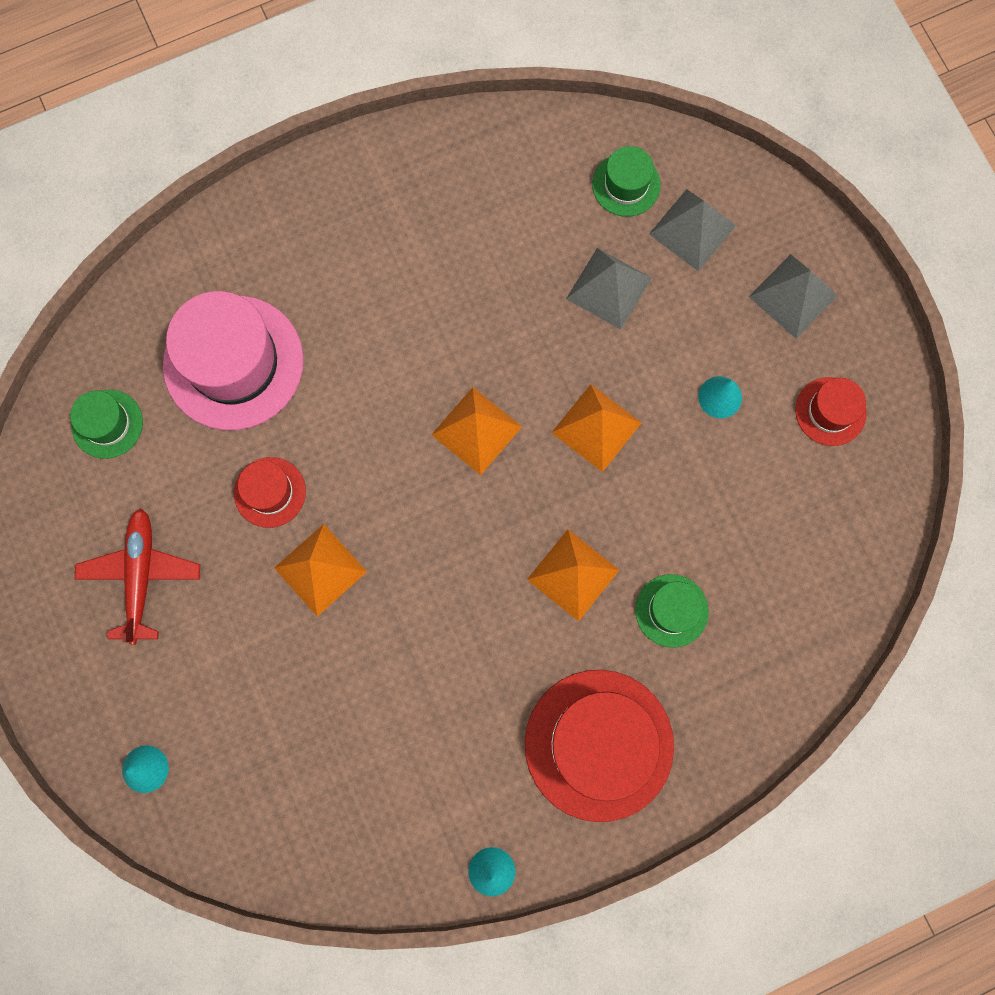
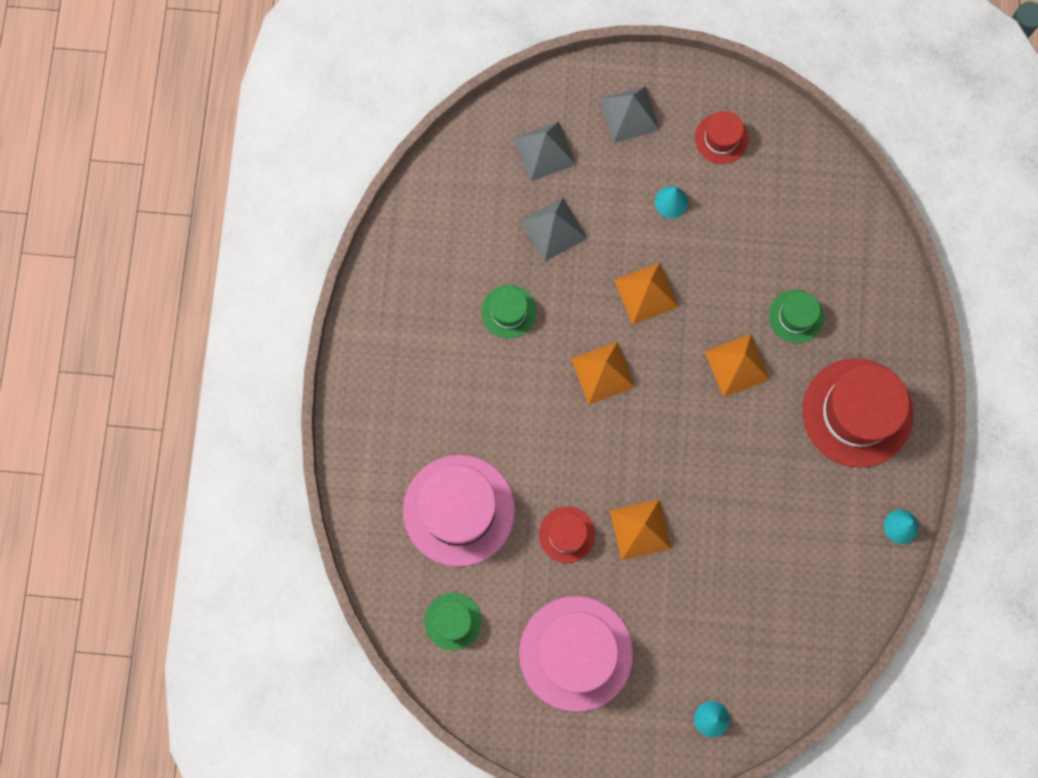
camera: 60 degrees left, 0 degrees up
red plane [75,508,200,645] -> pink hat [519,596,633,712]
green hat [592,146,661,217] -> green hat moved to [481,285,536,338]

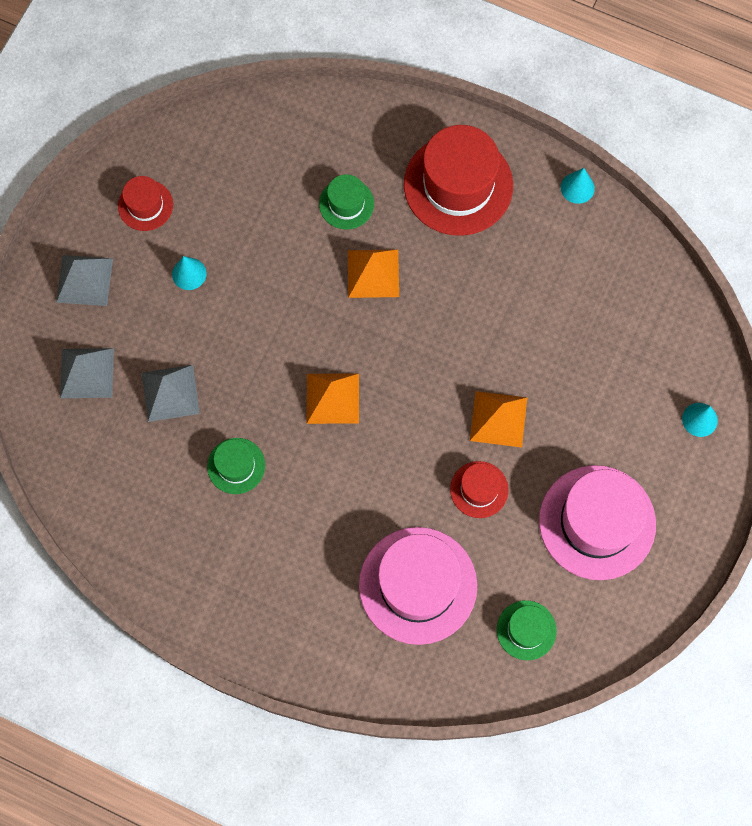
camera: 70 degrees left, 5 degrees down
orange pyramid [614,263,679,325] -> none

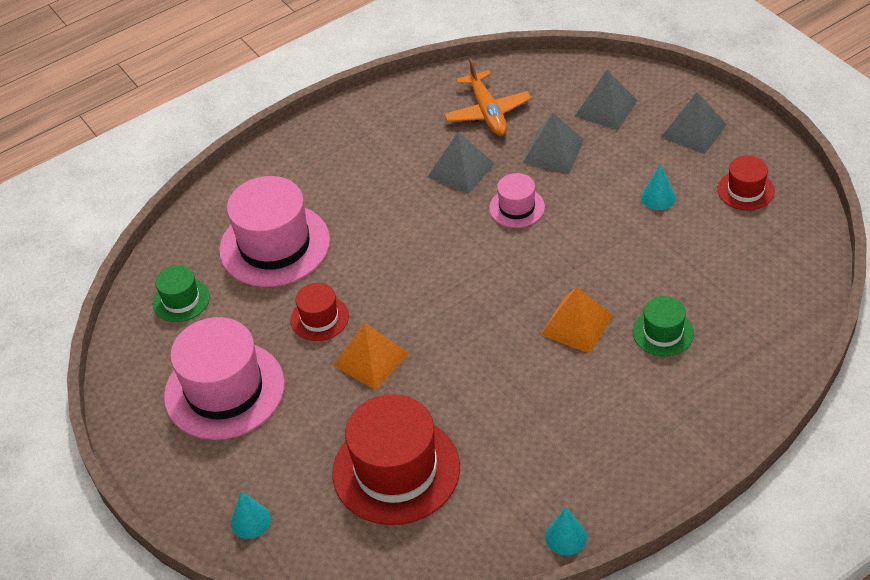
camera: 125 degrees right, 25 degrees down
green hat [207,438,265,494] -> grey pyramid [428,132,495,194]
orange pyramid [307,374,359,424] -> none
red hat [404,125,513,236] -> red hat moved to [332,394,460,525]
none -> orange plane [444,59,531,136]
none -> pink hat [489,173,545,228]

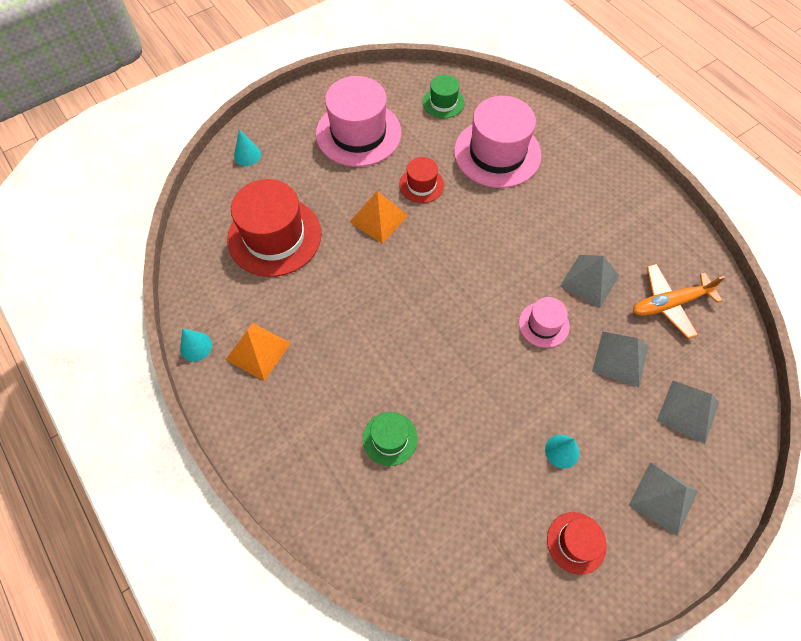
camera: 85 degrees right, 15 degrees up
orange pyramid [540,287,613,354] -> orange pyramid moved to [226,323,291,381]

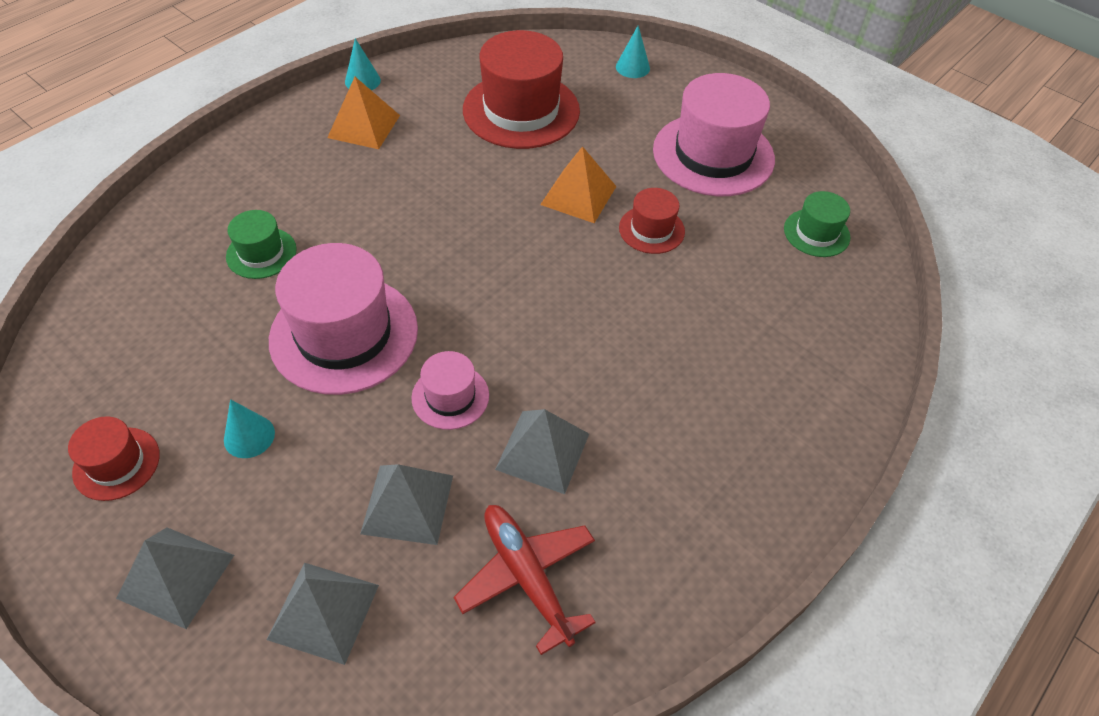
camera: 75 degrees right, 10 degrees down
pink hat [454,96,542,188] -> pink hat moved to [269,243,418,395]
orange plane [633,264,725,339] -> red plane [454,505,596,655]

